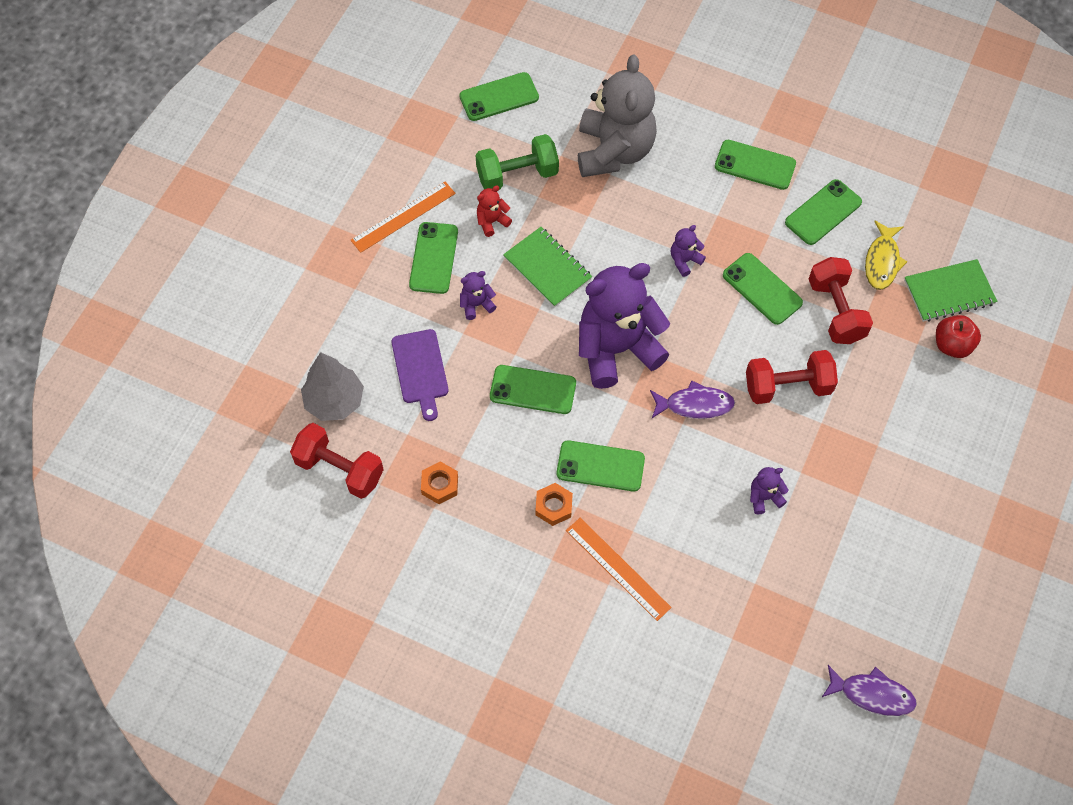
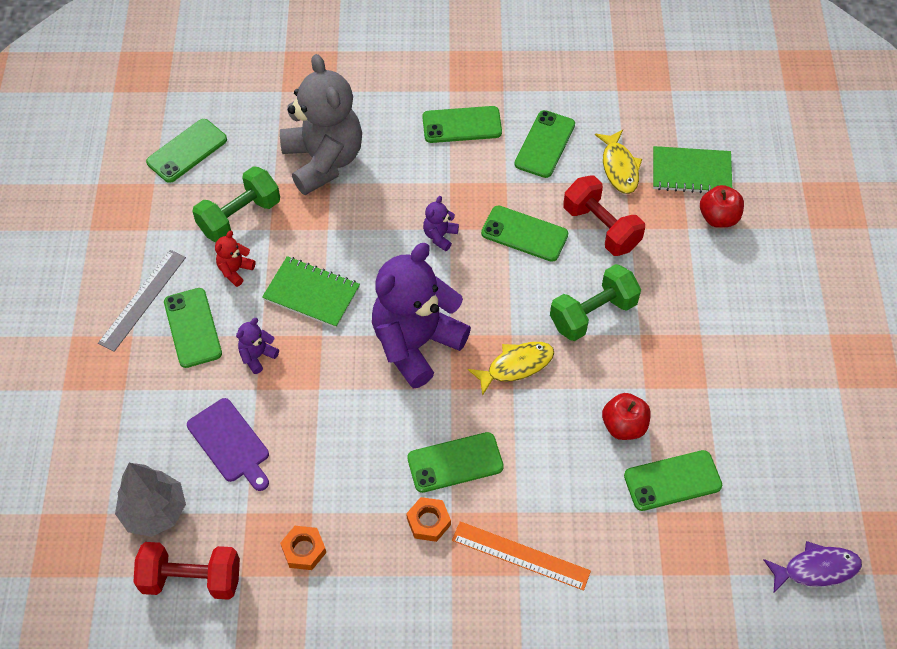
camera: 25 degrees left, 5 degrees down
orange ruler [351,182,456,253] -> grey ruler [98,250,186,352]
green phone [490,365,576,414] -> green phone moved to [624,450,722,511]
purple fish [650,380,735,419] -> yellow fish [468,342,554,396]
red dumbbell [746,350,838,404] -> green dumbbell [550,264,641,341]
purple teddy bear [750,467,789,514] -> red apple [602,393,651,440]
green notebook [904,259,997,322] -> green notebook turned 45 degrees clockwise [653,146,732,193]

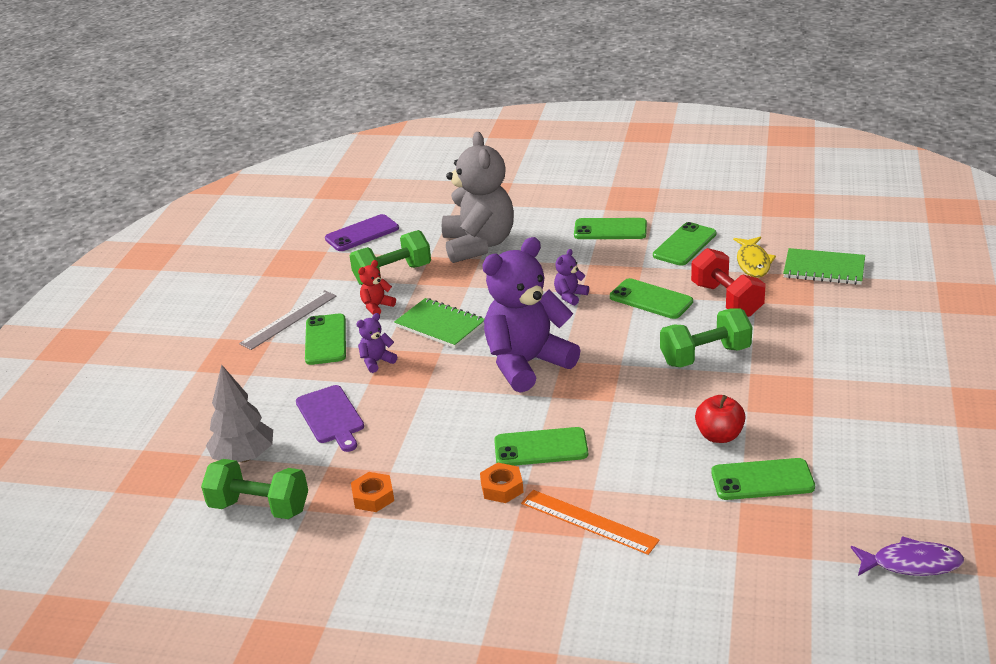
camera: 15 degrees right, 25 degrees down
red dumbbell [133,542,240,600] -> green dumbbell [201,459,308,519]
green phone [146,119,227,183] -> purple phone [325,214,399,251]
yellow fish [468,342,554,396] -> none
red apple [700,185,744,228] -> none

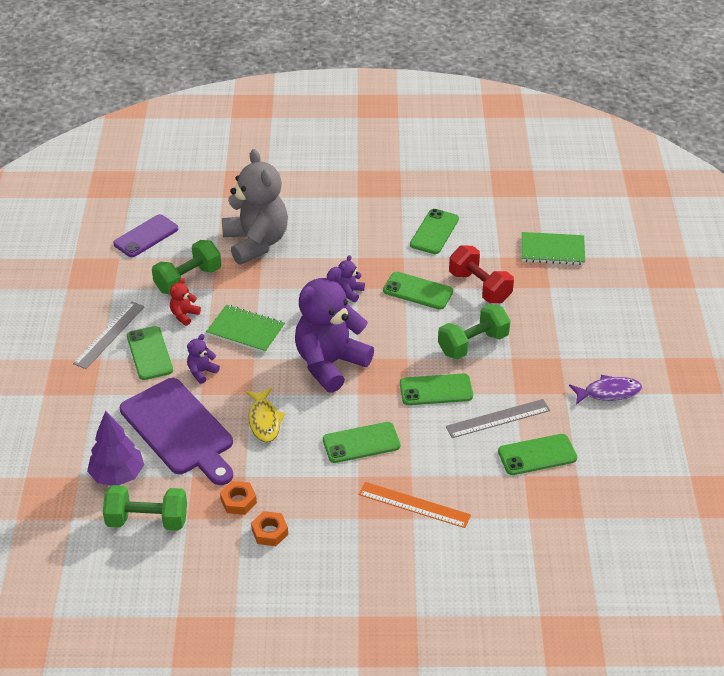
camera: 15 degrees left, 10 degrees up
grey tree [206,365,273,462] -> purple tree [87,411,144,486]
purple cutting board [296,385,364,452] -> purple cutting board [120,378,233,485], size x1.71
orange nut [480,462,524,503] -> orange nut moved to [251,511,288,546]
green phone [574,218,647,239] -> green phone moved to [400,373,473,405]
red apple [695,395,746,443] -> grey ruler [446,399,550,438]
yellow fish [733,236,776,278] -> yellow fish moved to [245,388,285,443]
purple fish [851,536,964,576] -> purple fish moved to [569,375,642,405]

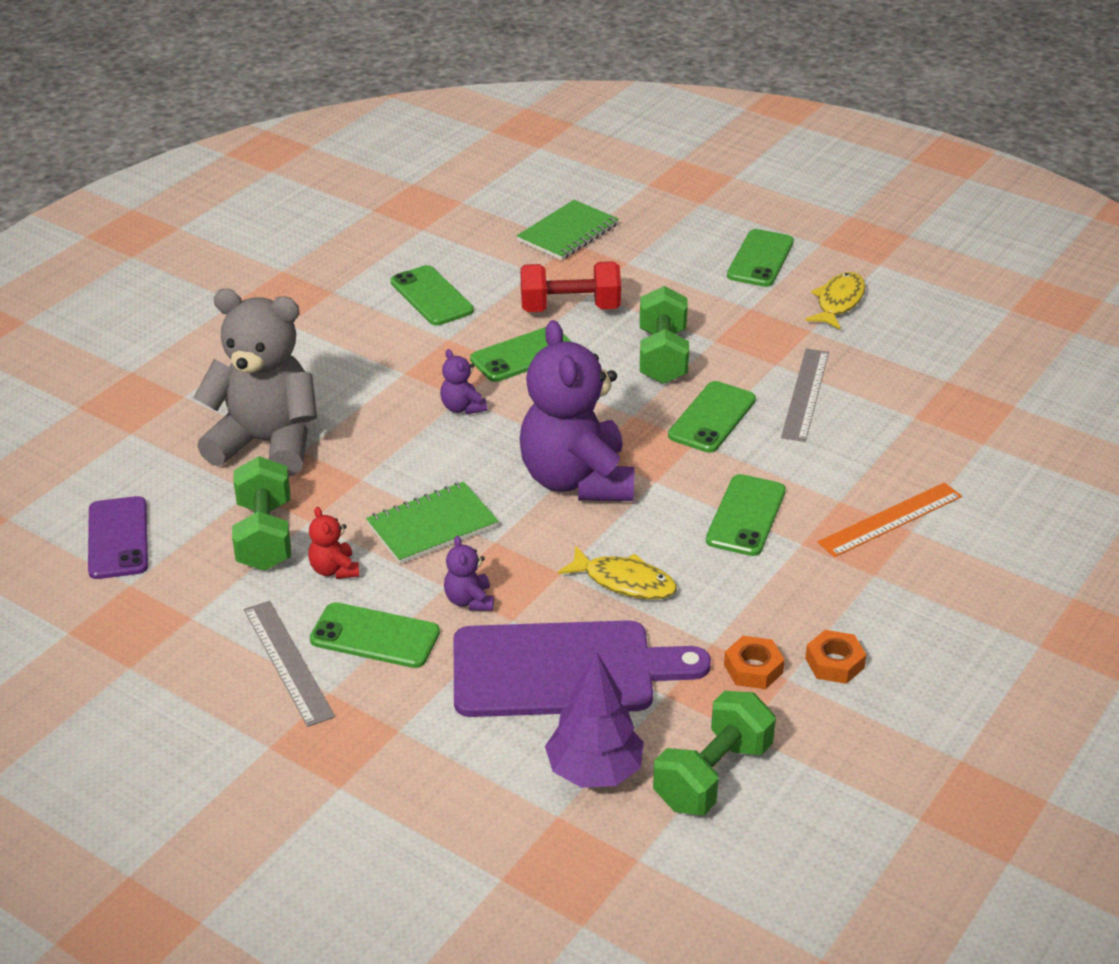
camera: 55 degrees left, 5 degrees down
green phone [498,434,577,475] -> green phone moved to [727,229,794,287]
purple fish [569,375,642,405] -> yellow fish [805,272,865,329]

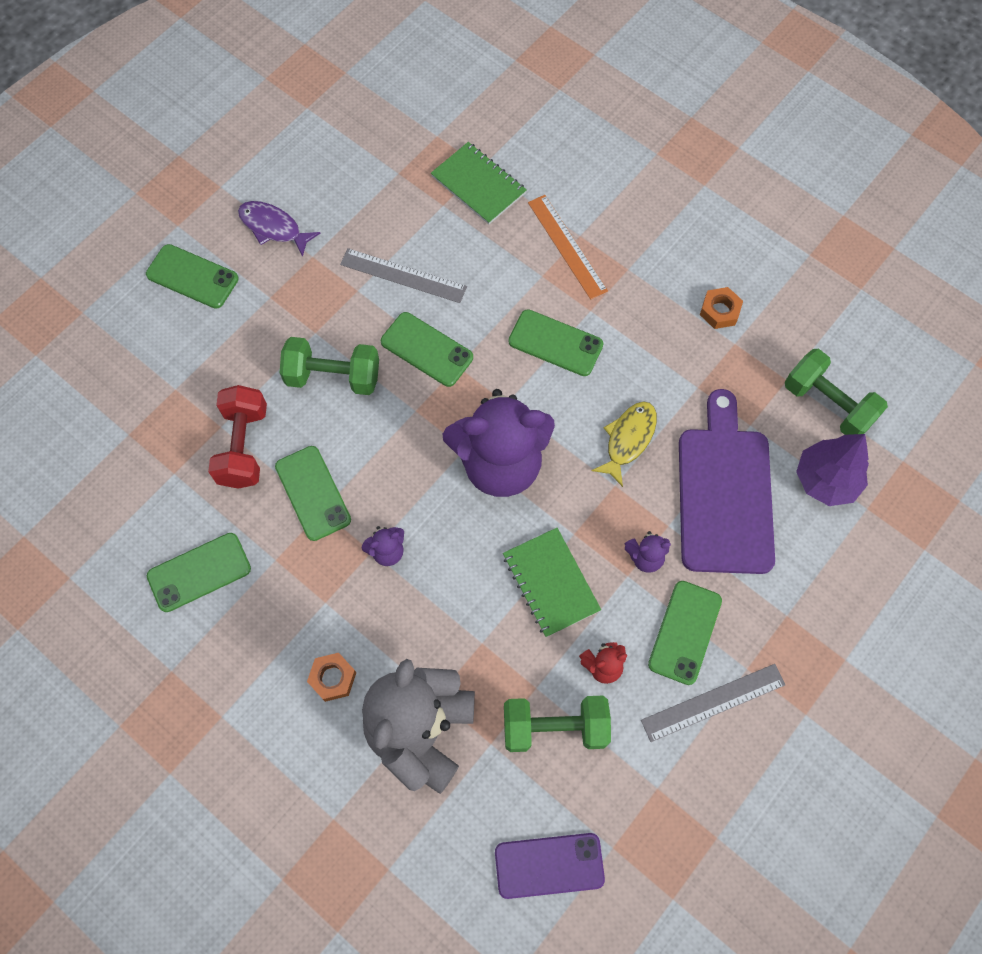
camera: 85 degrees left, 30 degrees up
green notebook [517,200,619,260] -> green notebook moved to [431,142,527,224]
orange nut [724,636,785,689] -> orange nut moved to [307,653,356,702]
yellow fish [805,272,865,329] -> purple fish [238,201,320,257]

